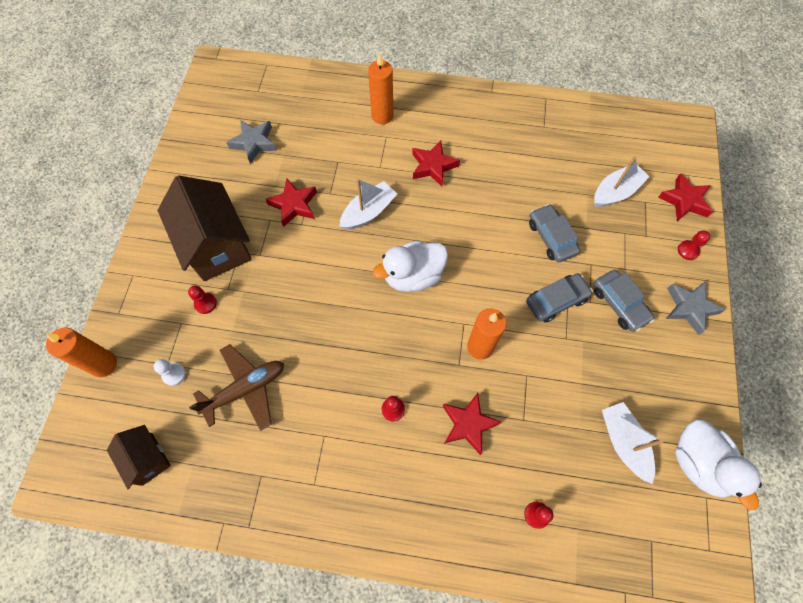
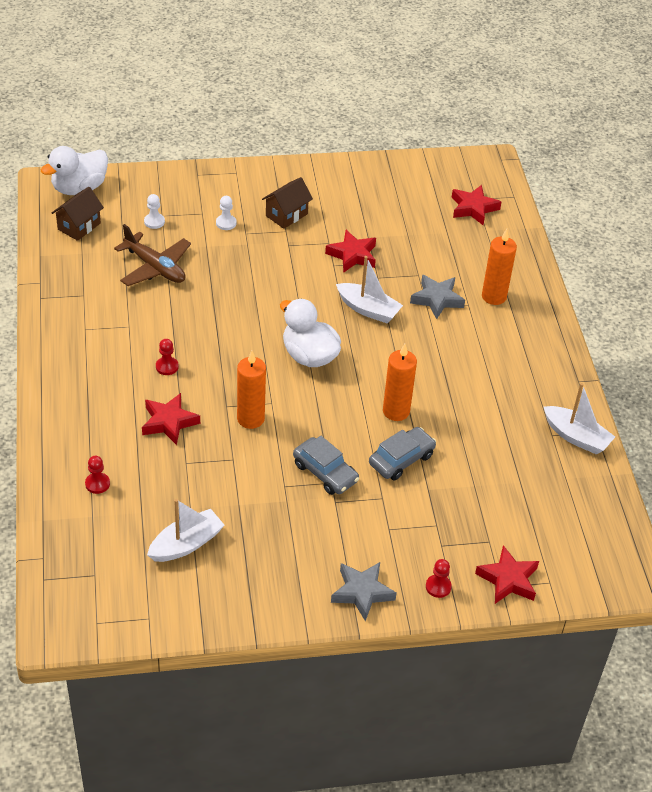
camera: 70 degrees right, 20 degrees down
orange candle [45,328,117,377] -> orange candle moved to [383,344,417,421]
brown house [158,176,252,281] -> brown house [262,177,313,229], size x0.53
red pawn [188,285,217,314] -> white pawn [216,196,237,230]
grey star [226,120,277,164] -> grey star moved to [410,275,465,319]
red star [412,141,460,187] -> red star moved to [452,185,501,225]
white boat [594,156,650,207] -> white boat moved to [544,383,615,454]
grey car [594,270,654,332] -> none
white duck [675,419,762,510] -> white duck moved to [41,146,108,195]

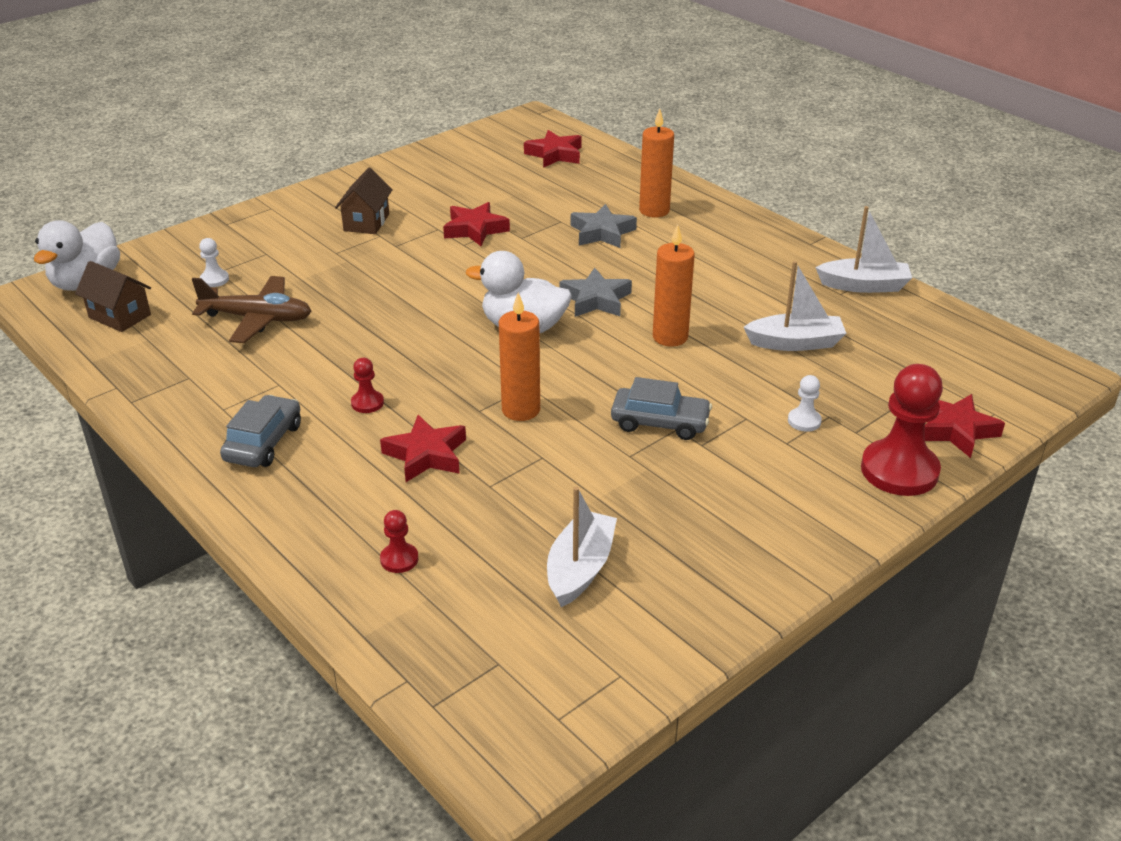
camera: 30 degrees left, 10 degrees down
brown house [52,187,104,241] -> brown house turned 60 degrees counterclockwise [75,261,151,332]
white pawn [216,196,237,230] -> white pawn moved to [788,375,822,432]
grey star [331,562,397,621] -> grey star moved to [560,268,632,317]
white boat [336,256,403,323] -> white boat moved to [744,261,846,351]
grey car [369,427,436,480] -> grey car moved to [220,395,301,467]
red pawn [426,559,452,598] -> red pawn [861,364,943,496], size x2.19

